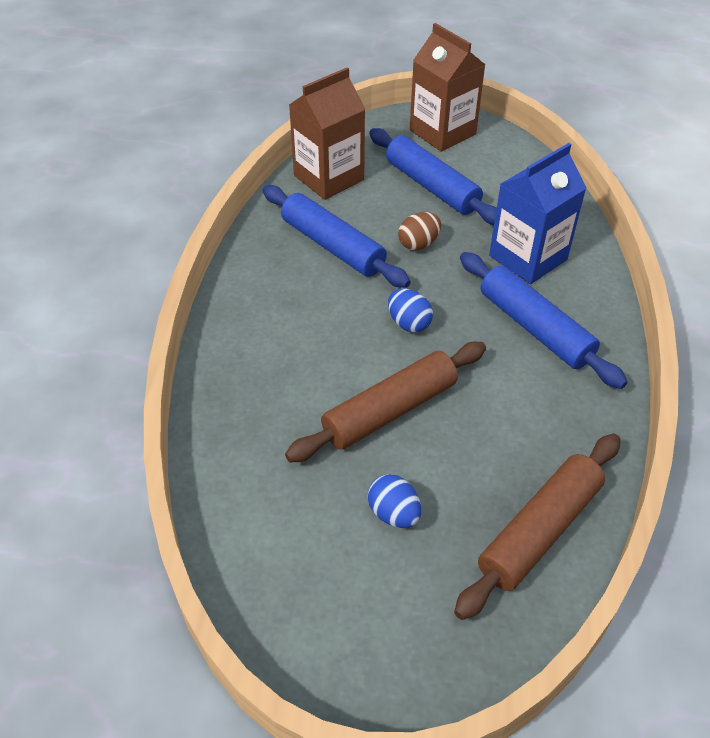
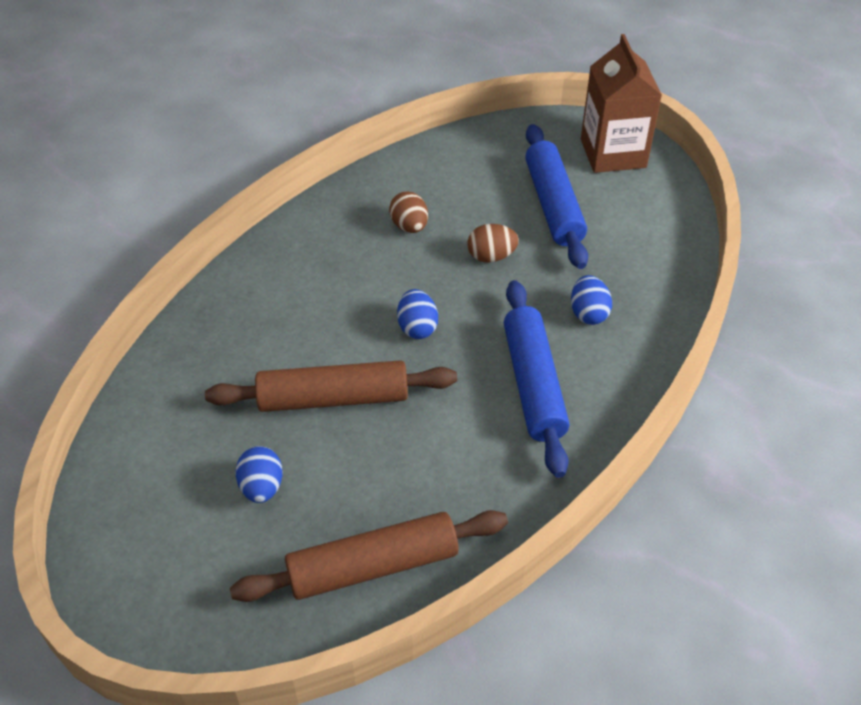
camera: 30 degrees right, 0 degrees up
blue rolling pin [263,185,411,288] -> brown egg [389,191,428,233]
brown carton [289,67,365,200] -> none
blue carton [489,143,586,284] -> blue egg [571,275,612,325]

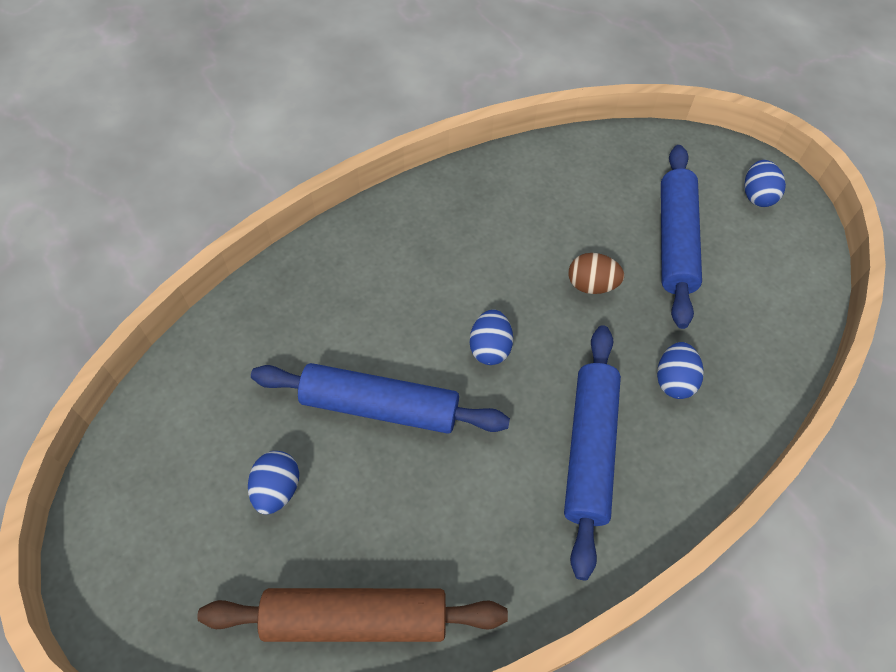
camera: 15 degrees right, 10 degrees up
brown rolling pin [205,360,457,412] -> blue rolling pin [251,363,510,434]
brown egg [389,191,428,233] -> none
brown carton [581,34,662,173] -> blue egg [744,160,786,207]

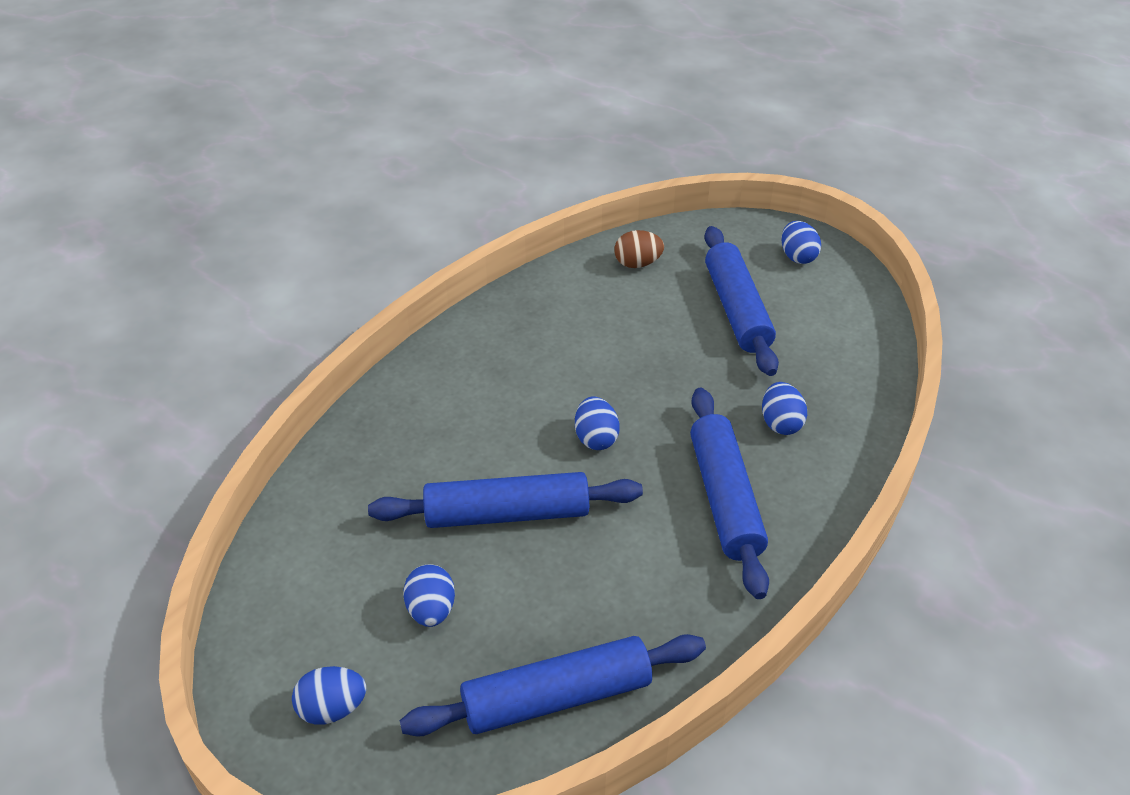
camera: 15 degrees left, 15 degrees down
brown rolling pin [197,588,508,642] -> blue rolling pin [400,634,706,737]
brown egg [568,253,624,294] -> brown egg moved to [614,230,664,268]
none -> blue egg [292,666,366,725]

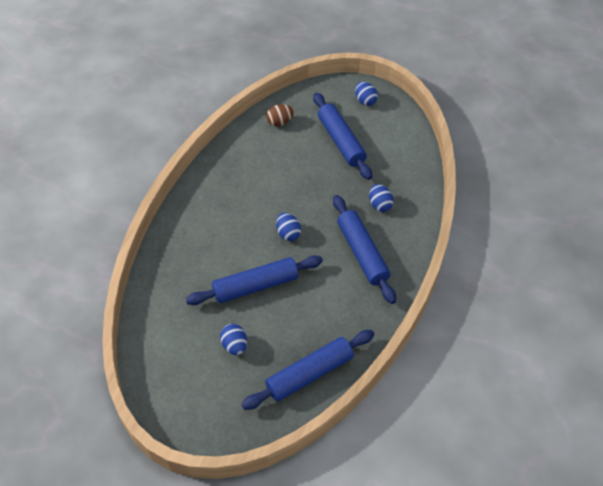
camera: 15 degrees left, 10 degrees up
blue egg [292,666,366,725] -> none

